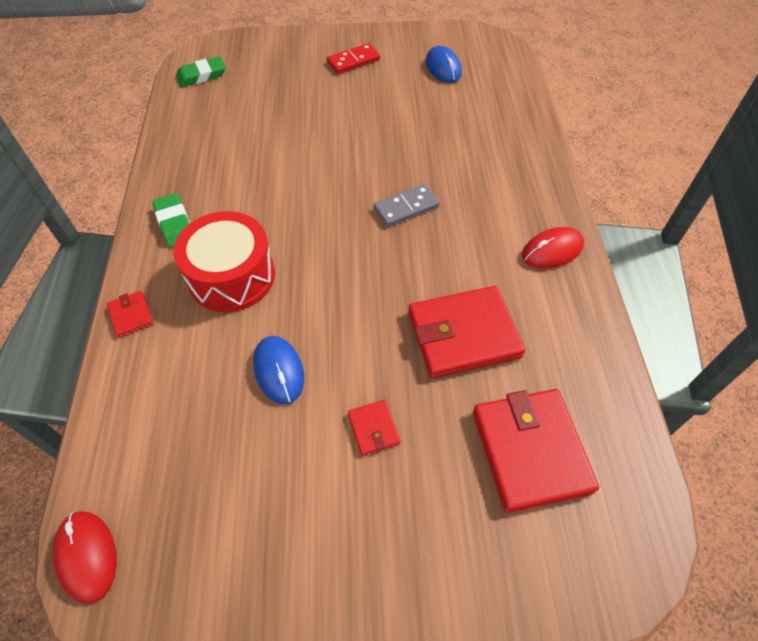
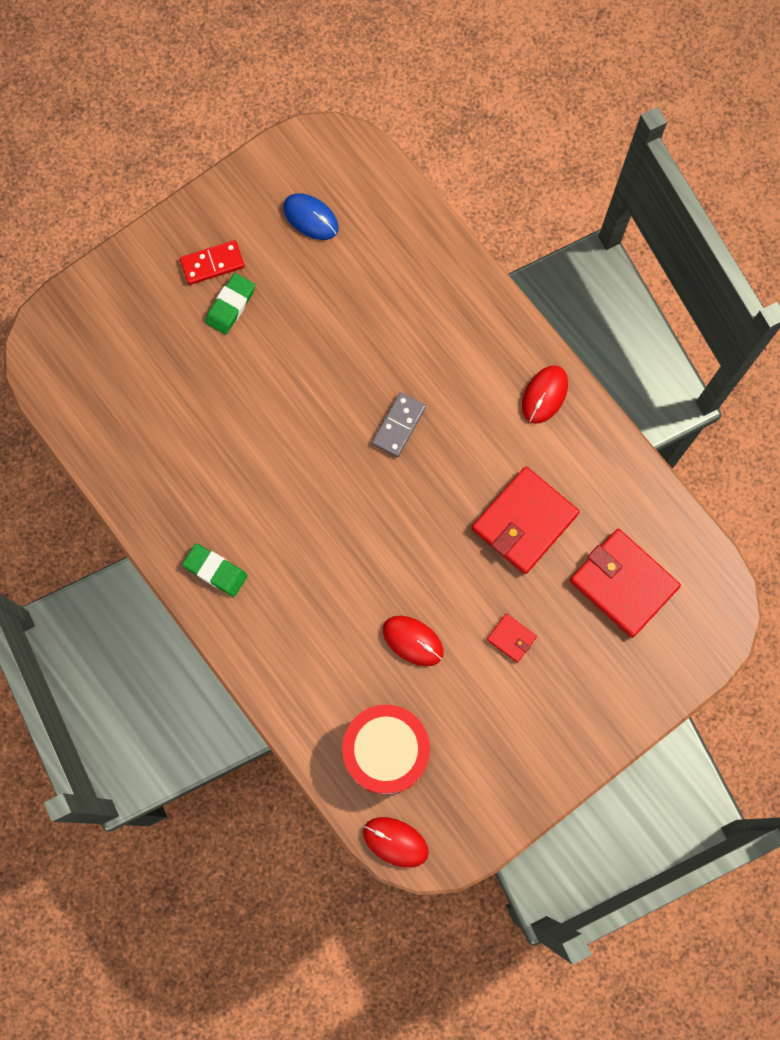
camera: 35 degrees left, 20 degrees up
red wallet [107,291,154,338] -> none
red drum [173,211,275,312] -> red drum moved to [342,704,430,795]
green eraser [176,56,226,87] -> green eraser moved to [205,273,255,335]
blue mouse [253,336,304,404] -> red mouse [383,616,444,666]
red domino [327,43,380,74] -> red domino turned 45 degrees clockwise [180,240,245,285]

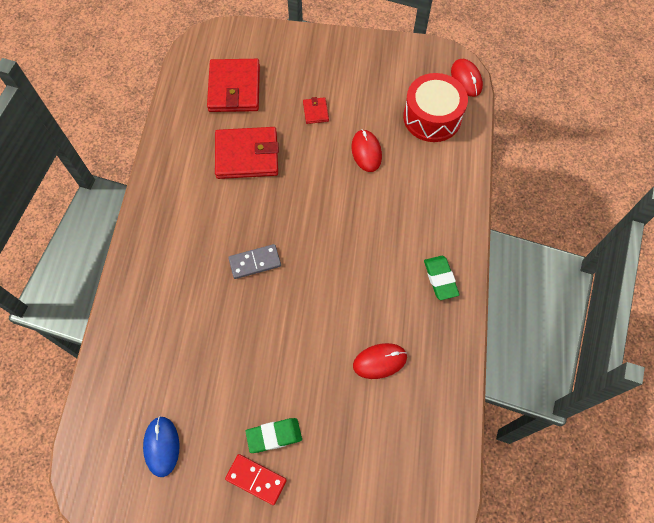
camera: 135 degrees left, 10 degrees down
red mouse [522,365,568,424] -> red mouse moved to [353,343,407,379]

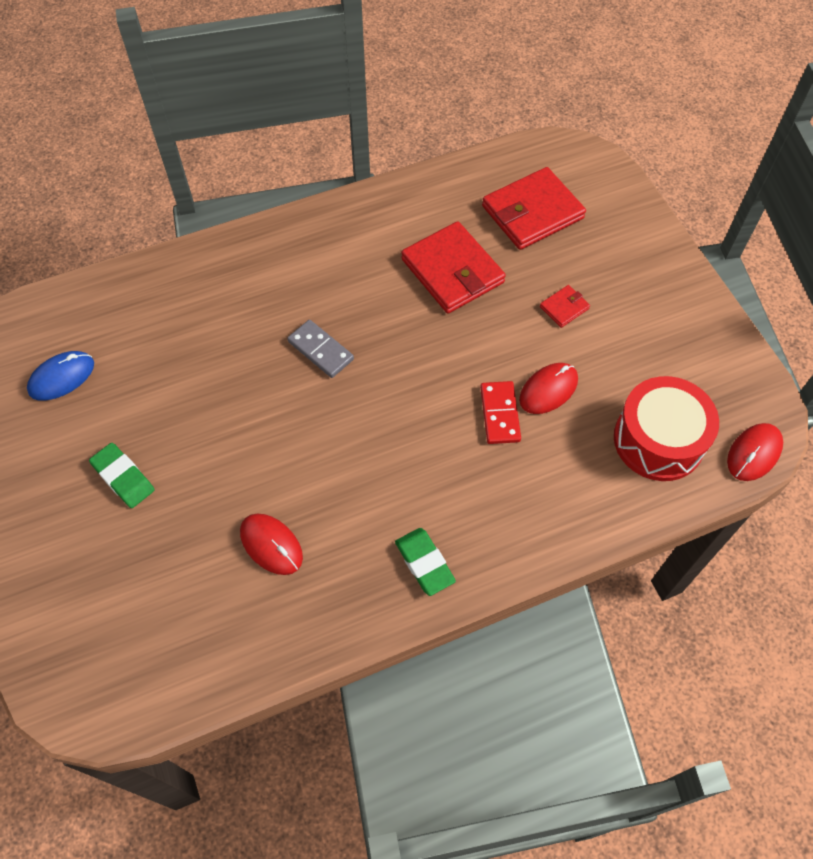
camera: 60 degrees right, 5 degrees down
red domino [225,454,287,505] -> red domino moved to [480,381,521,444]
green eraser [424,256,459,300] -> green eraser turned 75 degrees counterclockwise [395,528,456,596]

